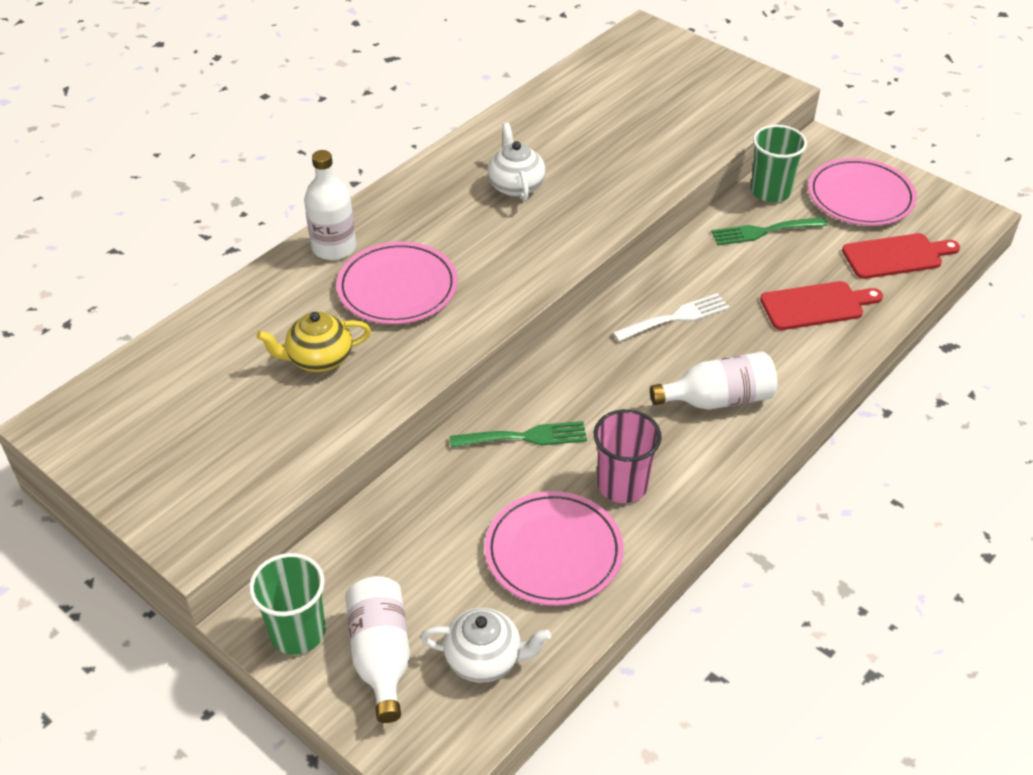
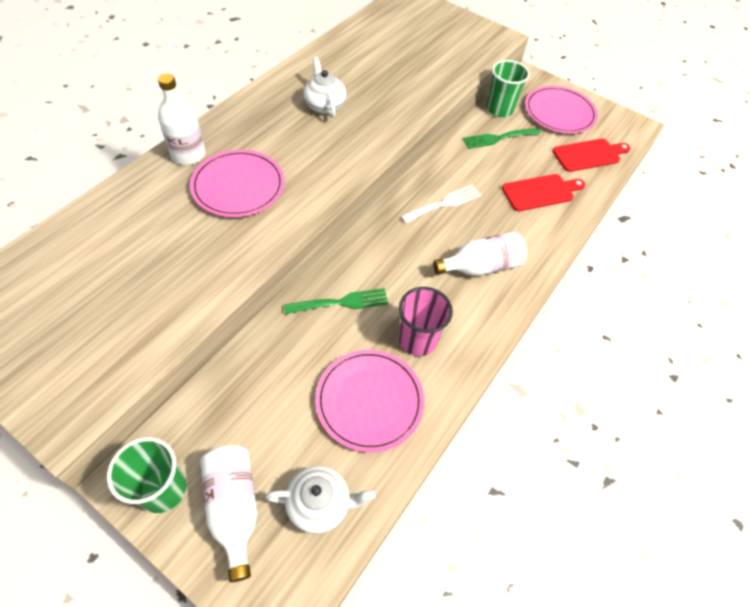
camera: 10 degrees left, 10 degrees up
yellow teapot [256,311,371,372] -> none

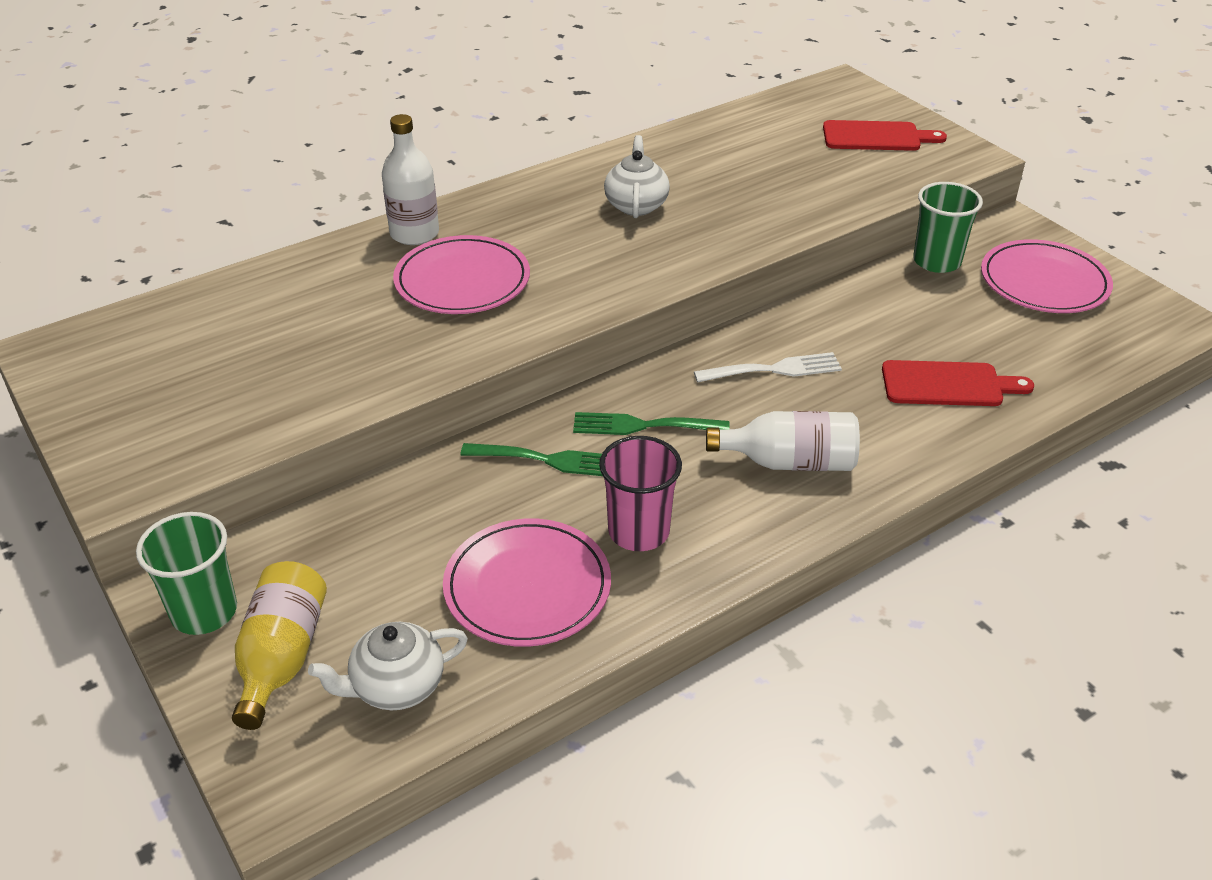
camera: 25 degrees right, 15 degrees down
white bottle [200,445,257,583] -> yellow bottle [232,561,327,730]
white teapot [265,466,376,534] -> white teapot turned 135 degrees clockwise [308,622,468,710]
green fork [463,128,541,149] -> green fork moved to [573,412,730,435]
red cutting board [552,139,630,172] -> red cutting board moved to [823,120,947,151]

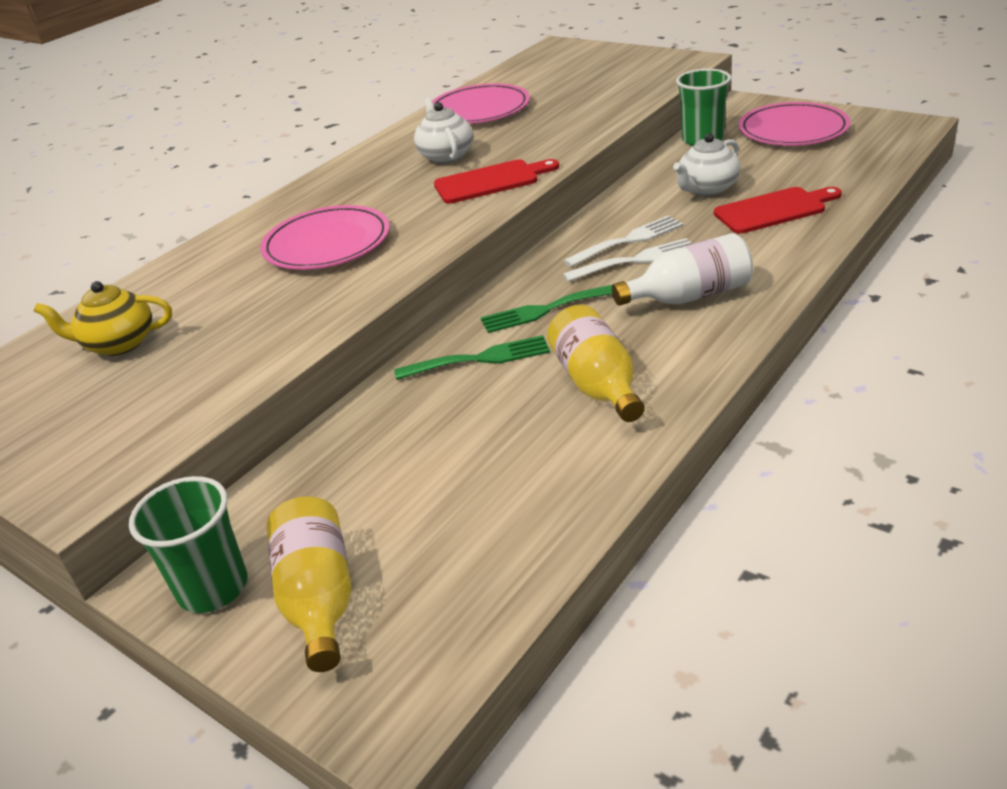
camera: 15 degrees left, 5 degrees down
white teapot [308,622,468,710] -> white teapot moved to [673,133,740,196]
white bottle [382,114,439,245] -> none
pink plate [443,518,611,647] -> pink plate moved to [432,83,530,124]
pink cup [599,436,682,551] -> yellow bottle [547,305,645,422]
red cutting board [823,120,947,151] -> red cutting board moved to [434,159,559,203]
none -> yellow teapot [34,281,172,356]
none -> white fork [563,238,692,282]

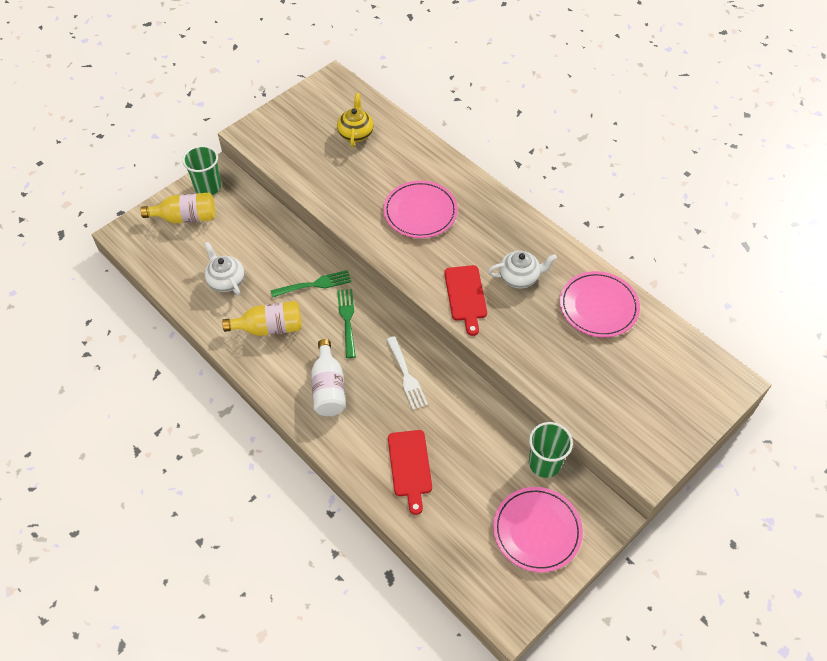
camera: 95 degrees right, 20 degrees up
green fork [394,335,550,380] -> green fork turned 105 degrees counterclockwise [271,270,351,298]
white fork [563,238,692,282] -> none
white teapot [673,133,740,196] -> white teapot moved to [204,242,244,296]

